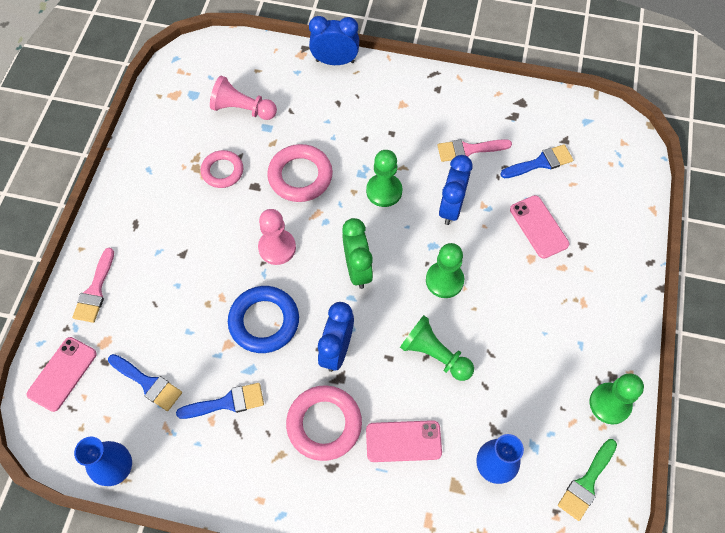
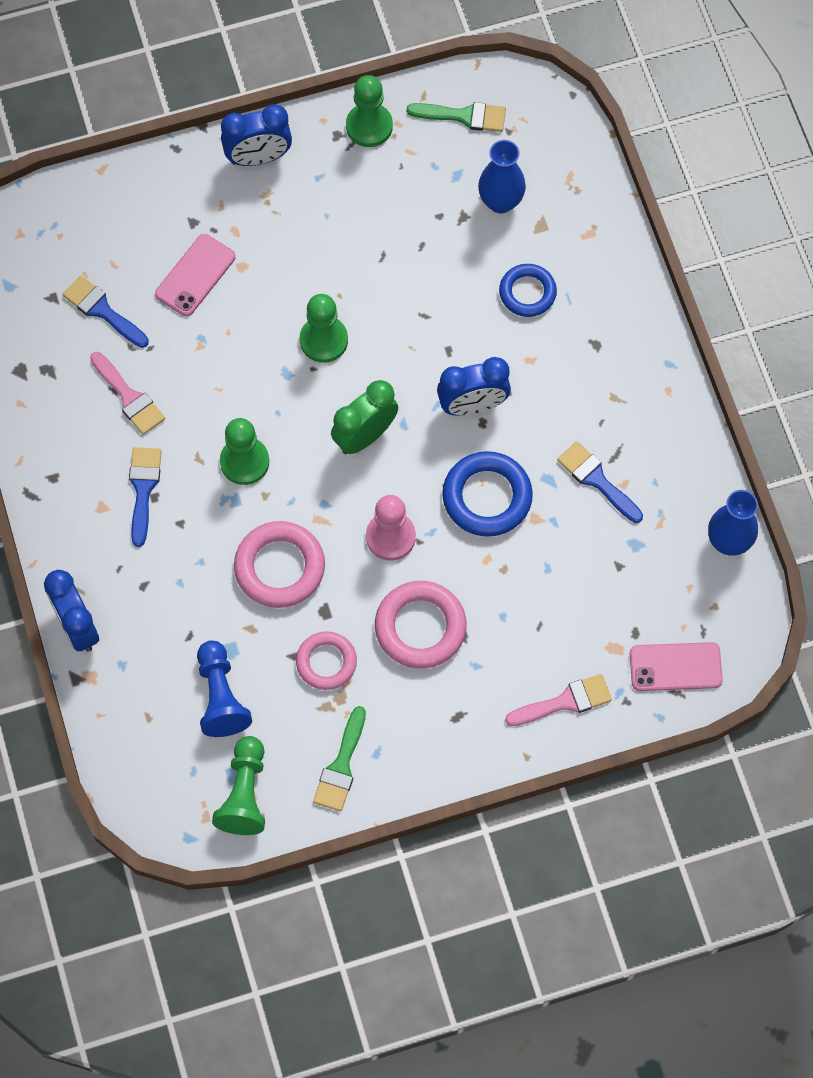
camera: 120 degrees left, 5 degrees up
blue brush [108,354,182,411] -> blue brush moved to [129,447,161,547]
pink pawn [210,76,277,120] -> blue pawn [197,641,252,737]
pink ring [286,385,362,461] -> pink ring moved to [375,581,466,669]
pink phone [366,420,442,462] -> blue ring [499,264,557,317]
green pawn [400,315,474,381] -> green pawn moved to [212,736,265,835]
blue clock [439,155,473,225] -> blue clock moved to [221,104,292,166]
none -> green brush [313,706,366,811]

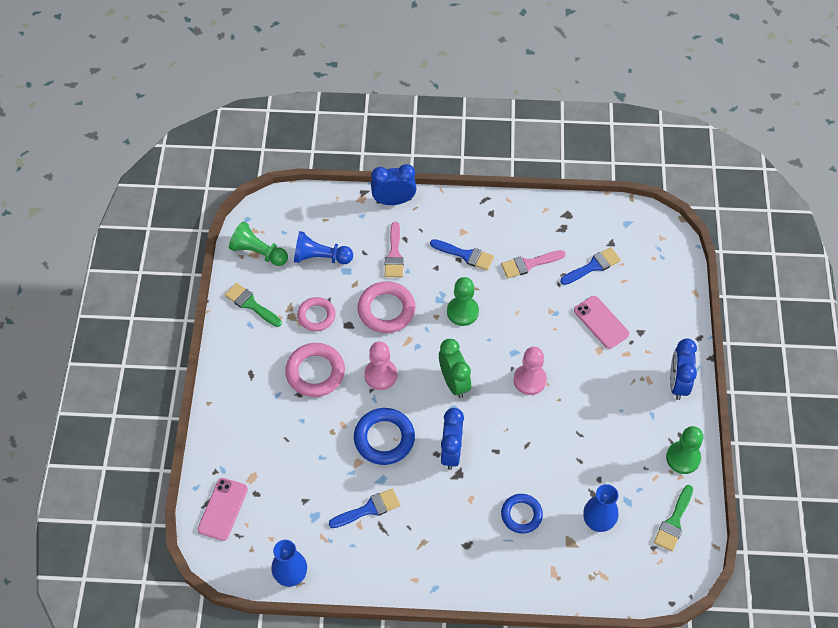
camera: 110 degrees right, 10 degrees down
green pawn [300,294,348,363] -> pink pawn [514,347,547,395]
pink brush [505,674,612,726] -> pink brush moved to [385,222,404,277]

